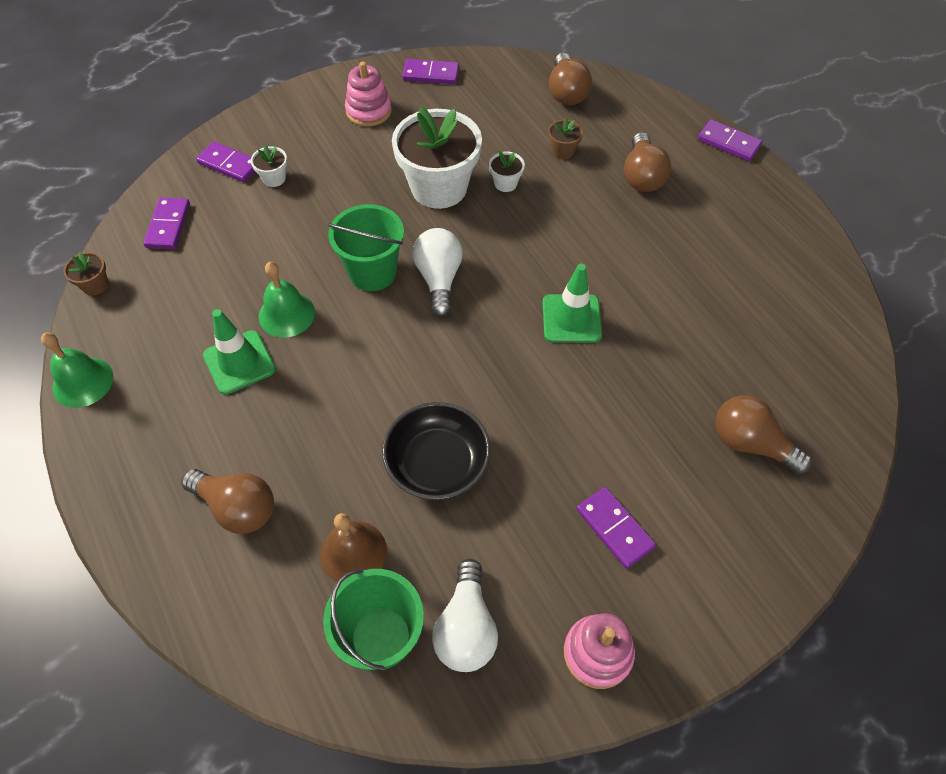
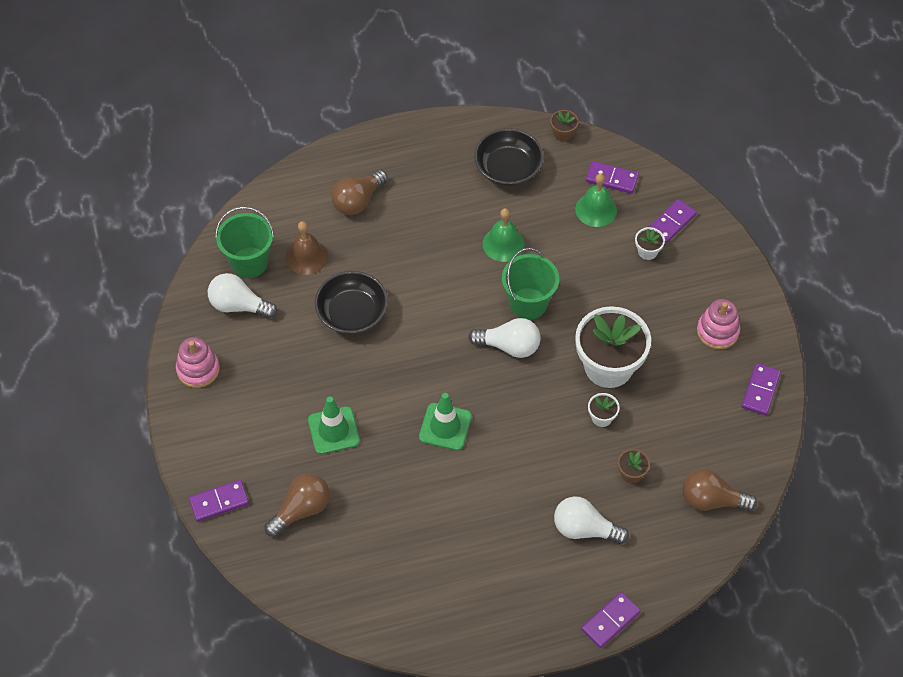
camera: 105 degrees right, 0 degrees up
green bell [41,332,113,408] -> green bell moved to [575,173,617,227]
green traffic cone [203,309,276,395] -> green traffic cone moved to [308,397,360,454]
purple domino [576,487,656,569] -> purple domino moved to [189,480,249,522]
brown light bulb [624,132,671,192] -> white light bulb [554,496,629,544]
none -> black bowl [474,128,544,186]

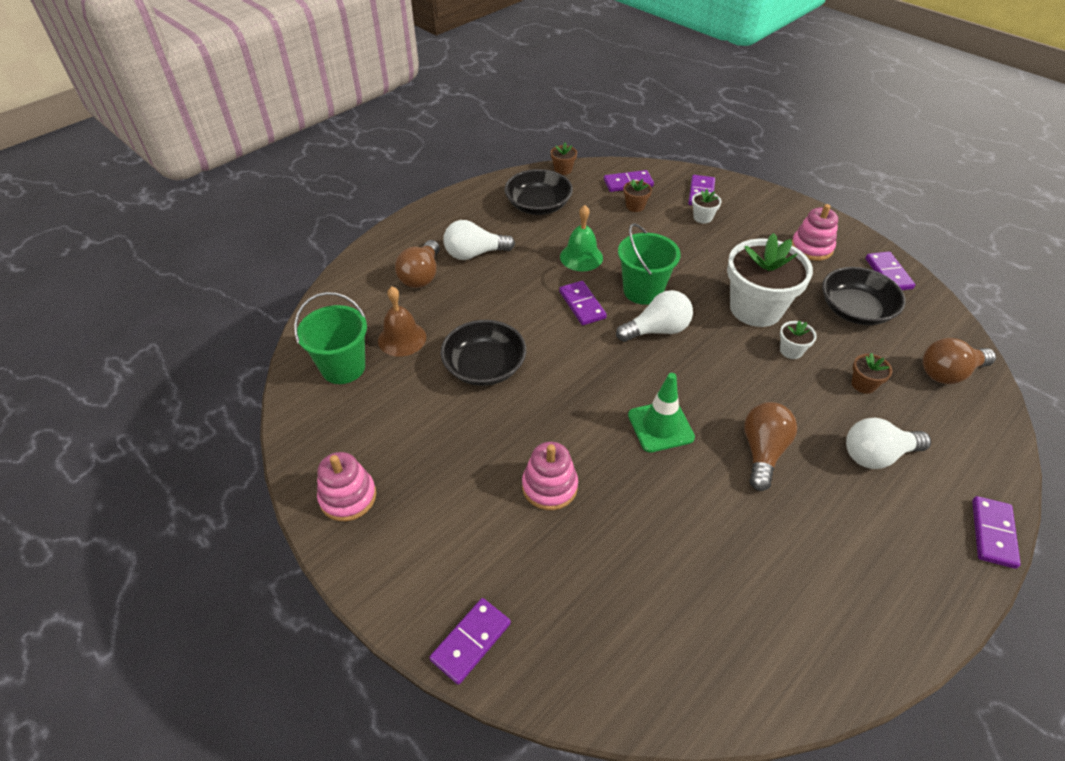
camera: 30 degrees left, 10 degrees down
white light bulb [208,273,277,318] -> white light bulb moved to [443,220,515,260]
brown light bulb [264,473,330,537] -> brown light bulb moved to [744,402,797,491]
green traffic cone [308,397,360,454] -> pink stacking toy [522,442,578,510]
green bell [575,173,617,227] -> brown flower pot [623,179,652,212]
none -> purple domino [559,281,607,325]
none -> black bowl [822,267,906,325]

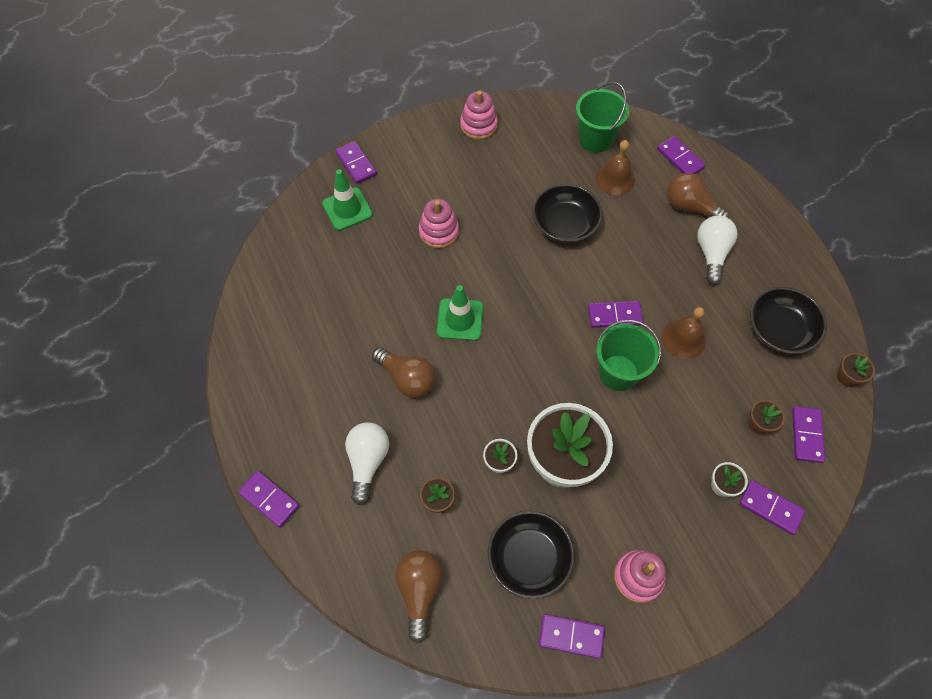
camera: 110 degrees right, 15 degrees up
green bell [560,205,603,271] -> brown bell [661,307,706,359]
white light bulb [616,290,693,342] -> none
none -> green traffic cone [322,169,373,231]
none -> purple domino [657,136,706,174]

